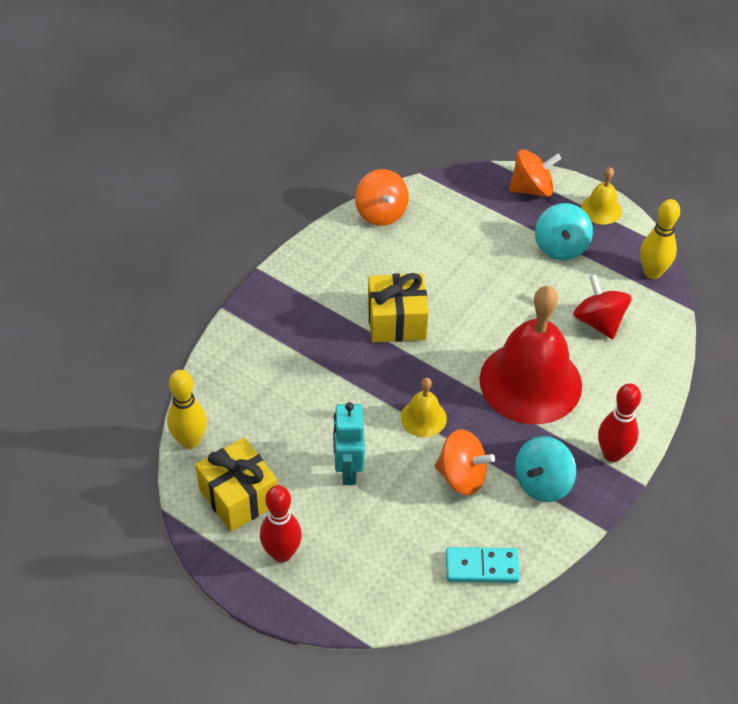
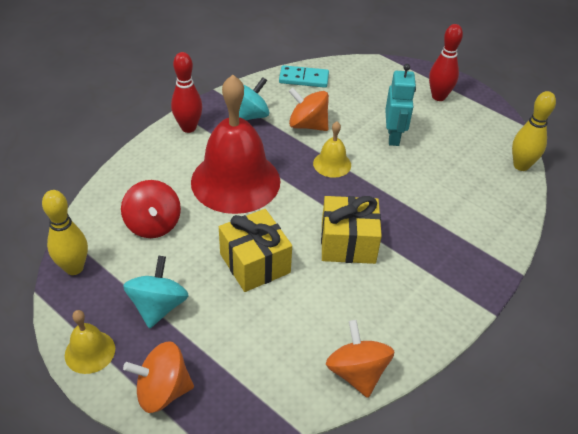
camera: 175 degrees left, 5 degrees down
yellow gift [195,437,278,532] -> yellow gift moved to [219,209,292,292]

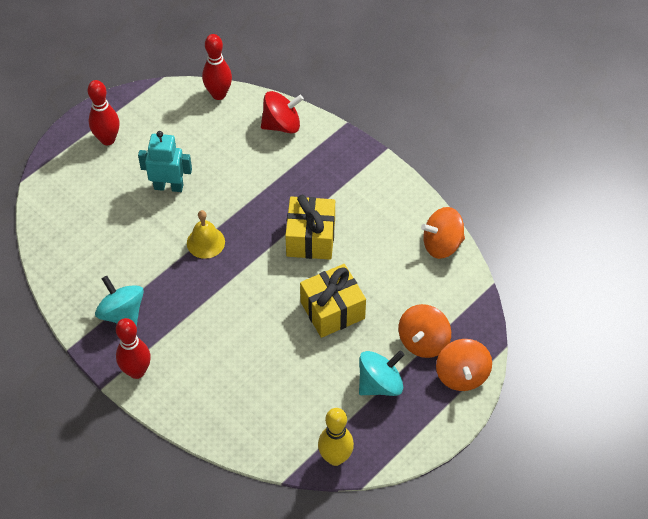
camera: 85 degrees left, 10 degrees up
yellow bell [65,310,115,374] -> none
red spinning top [121,180,181,238] -> red spinning top moved to [261,91,304,134]
turquoise spinning top [123,255,189,329] -> turquoise spinning top turned 135 degrees clockwise [359,351,404,396]
red bell [191,75,280,214] -> none
turquoise domino [279,65,329,88] -> none
orange spinning top [289,87,329,131] -> orange spinning top moved to [398,304,451,358]
yellow bowling pin [512,91,556,171] -> red bowling pin [202,34,232,100]

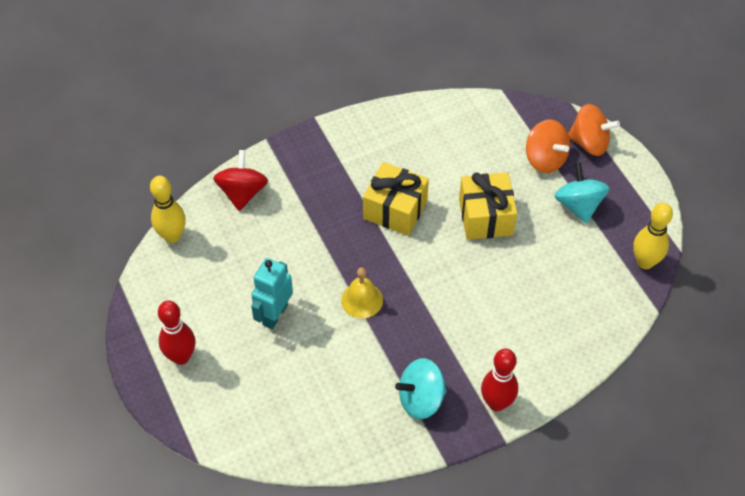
camera: 70 degrees left, 0 degrees up
red bowling pin [202,34,232,100] -> yellow bowling pin [150,176,186,243]
orange spinning top [421,207,465,259] -> none

